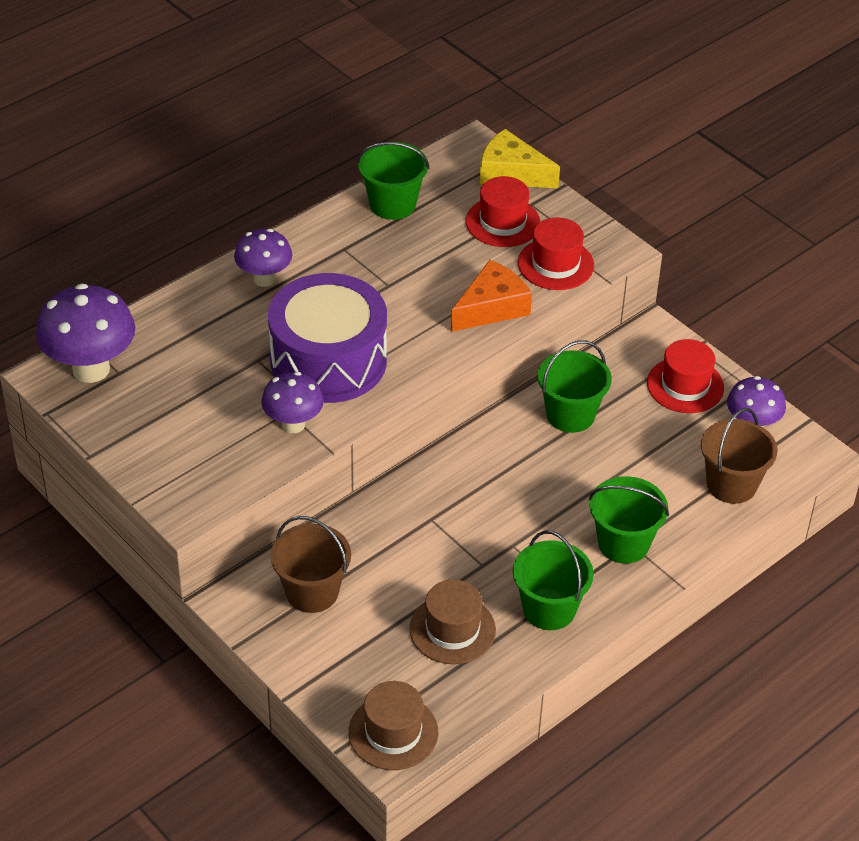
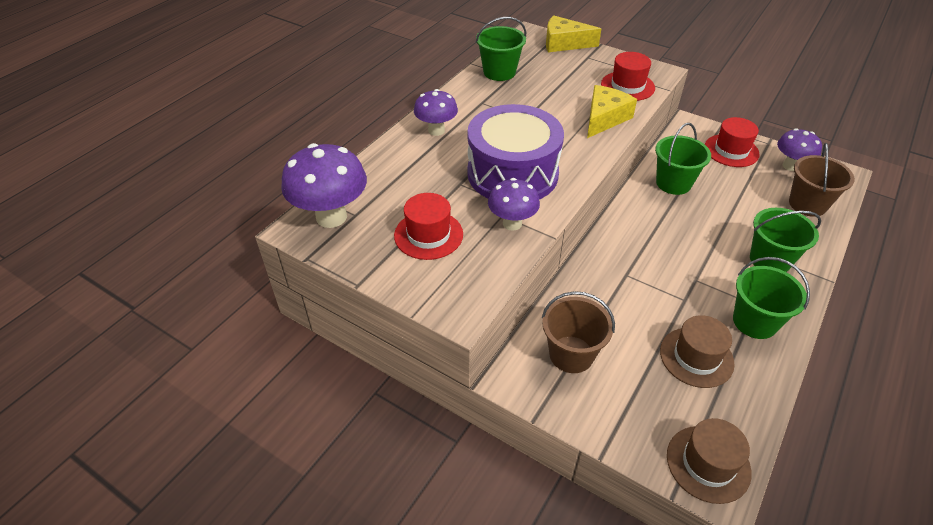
camera: 15 degrees left, 0 degrees up
orange cheese [451,260,532,332] -> yellow cheese [587,85,637,138]
red hat [466,176,540,247] -> red hat moved to [394,193,463,260]

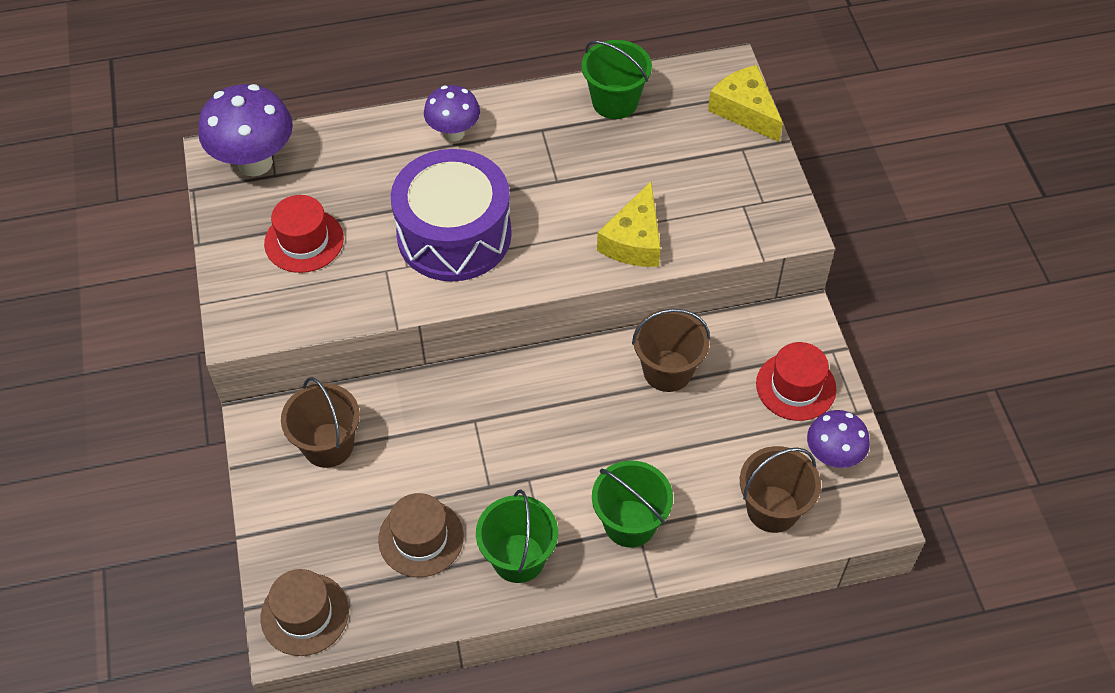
camera: 45 degrees right, 10 degrees up
purple mushroom [488,178,540,231] -> none
yellow cheese [587,85,637,138] -> yellow cheese turned 120 degrees clockwise [597,182,661,267]
red hat [601,52,655,101] -> none
green bucket [655,123,711,195] -> brown bucket [632,309,710,392]

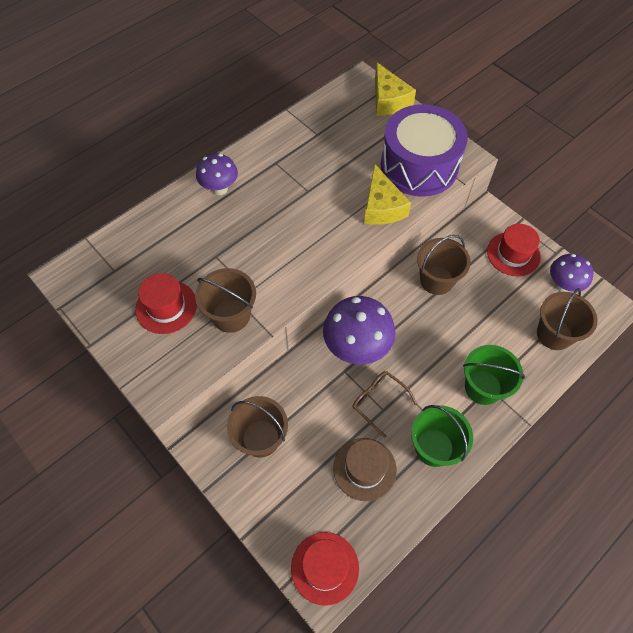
camera: 30 degrees left, 5 degrees up
purple mushroom [198,84,293,176] -> purple mushroom moved to [323,296,396,365]
brown hat [261,569,349,656] -> red hat [291,532,359,606]
purple drum [391,149,512,281] -> purple drum moved to [381,104,468,197]
green bucket [581,40,652,119] -> none
yellow cheese [708,65,783,142] -> yellow cheese turned 135 degrees counterclockwise [375,63,416,116]
none -> brown bucket [195,268,256,333]
none -> brown glasses [352,371,417,438]

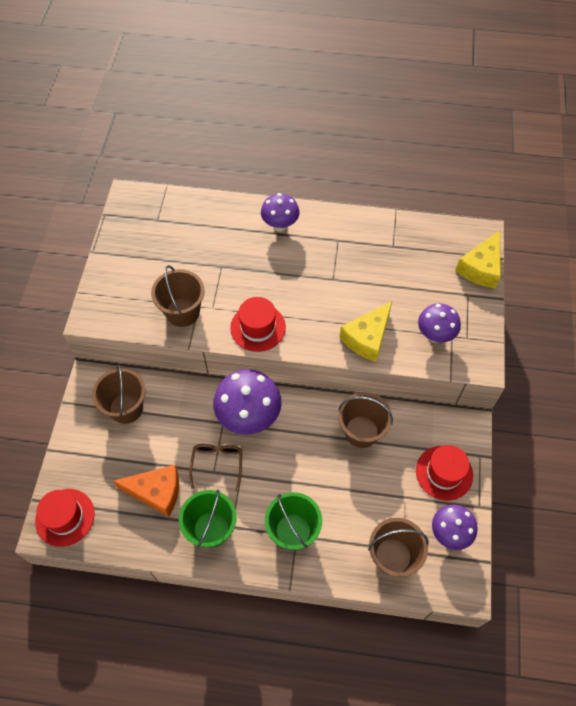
camera: 50 degrees right, 0 degrees up
red hat [135,273,197,334] -> red hat moved to [230,297,286,352]
brown hat [333,438,397,501] -> orange cheese [113,465,179,517]
purple drum [381,104,468,197] -> purple mushroom [418,303,461,343]

